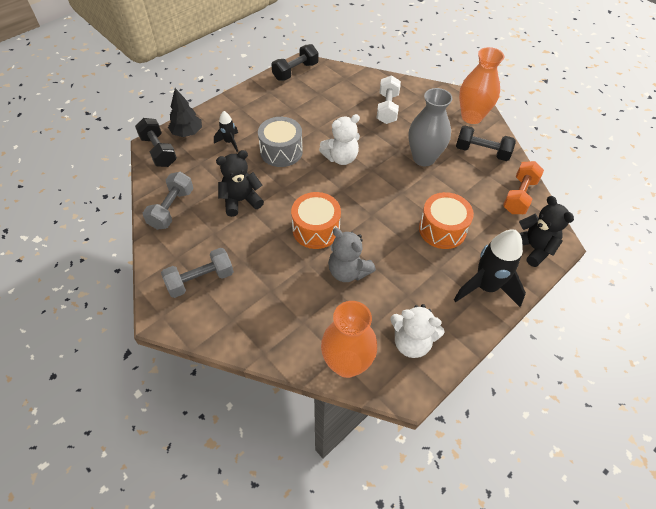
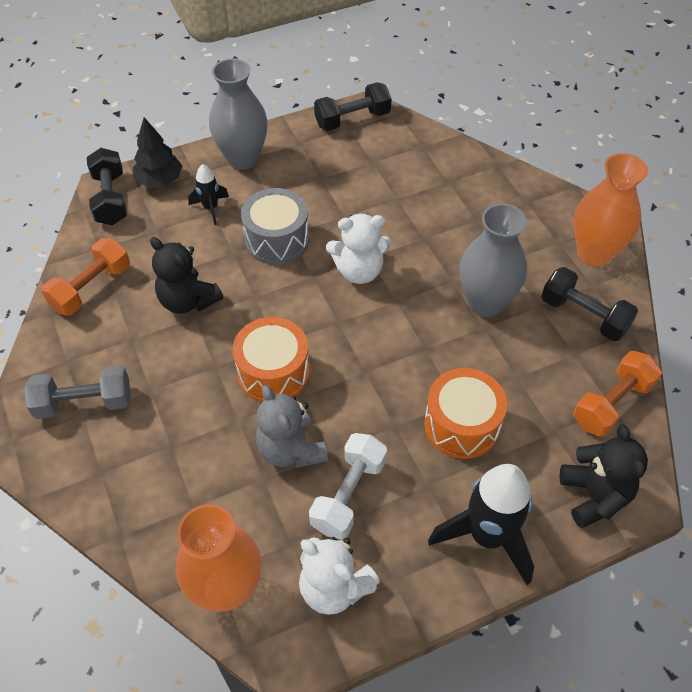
camera: 20 degrees right, 0 degrees up
grey dumbbell [143,172,193,230] -> orange dumbbell [41,238,130,316]
black teddy bear [216,150,264,217] -> black teddy bear turned 135 degrees counterclockwise [150,237,223,314]
white dumbbell [377,75,401,124] -> white dumbbell moved to [309,433,387,540]
none -> grey vase [209,58,268,170]

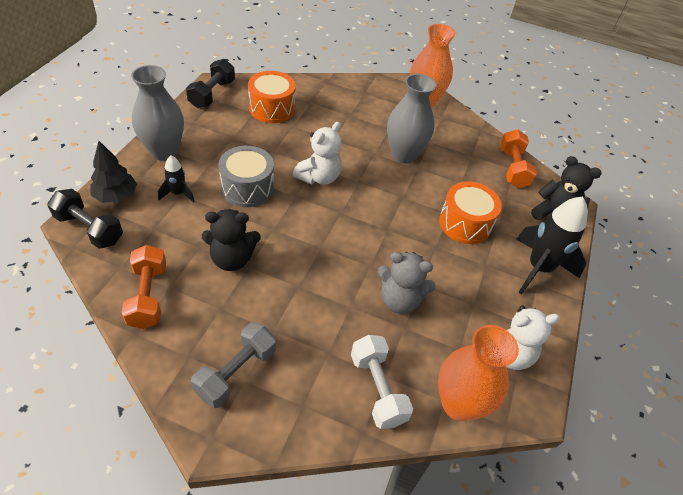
camera: 50 degrees left, 5 degrees down
orange drum [233,317,310,402] -> orange drum moved to [248,71,296,123]
white dumbbell [309,433,387,540] -> white dumbbell moved to [351,335,413,429]
black dumbbell [541,267,638,341] -> none

